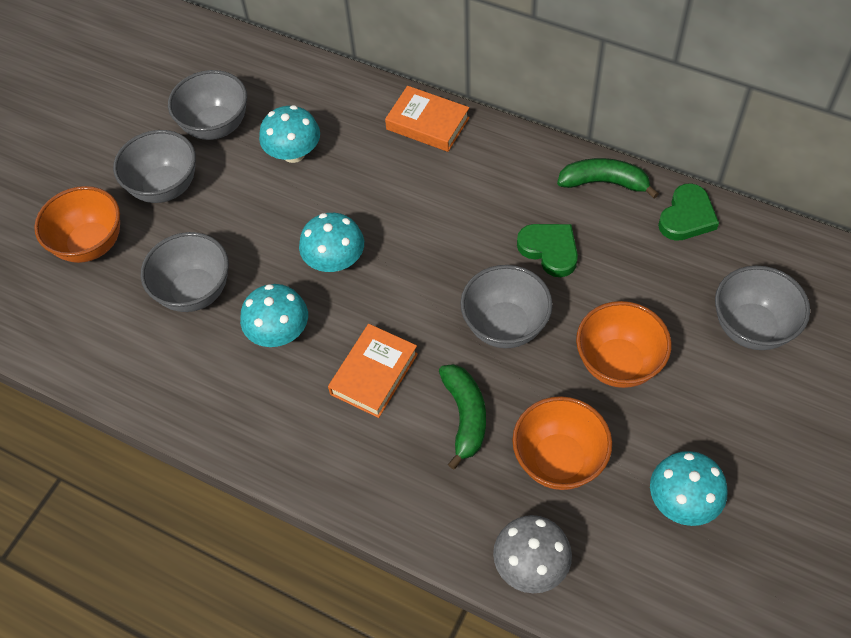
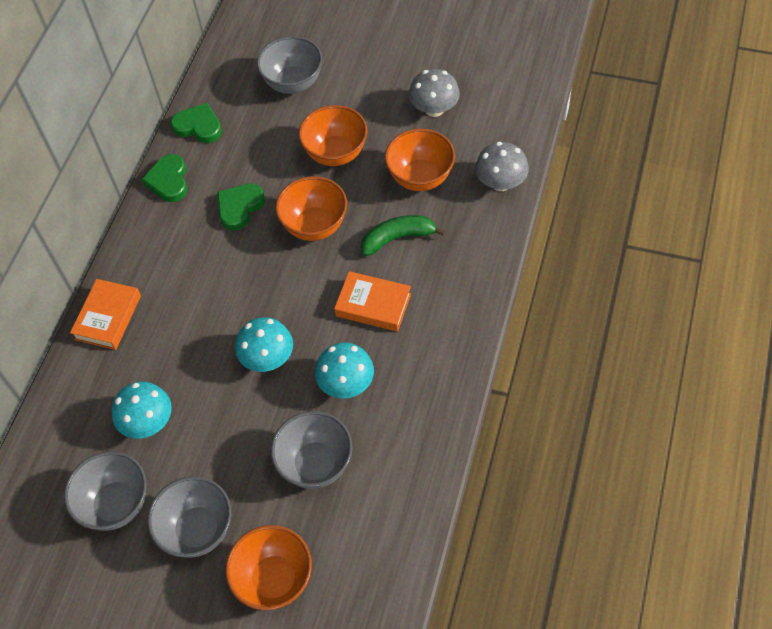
camera: 100 degrees left, 0 degrees up
grey bowl [460,265,553,348] -> orange bowl [275,176,347,241]
green banana [557,158,659,198] -> green heart [141,154,187,202]
turquoise mushroom [650,451,727,526] -> grey mushroom [409,69,460,117]

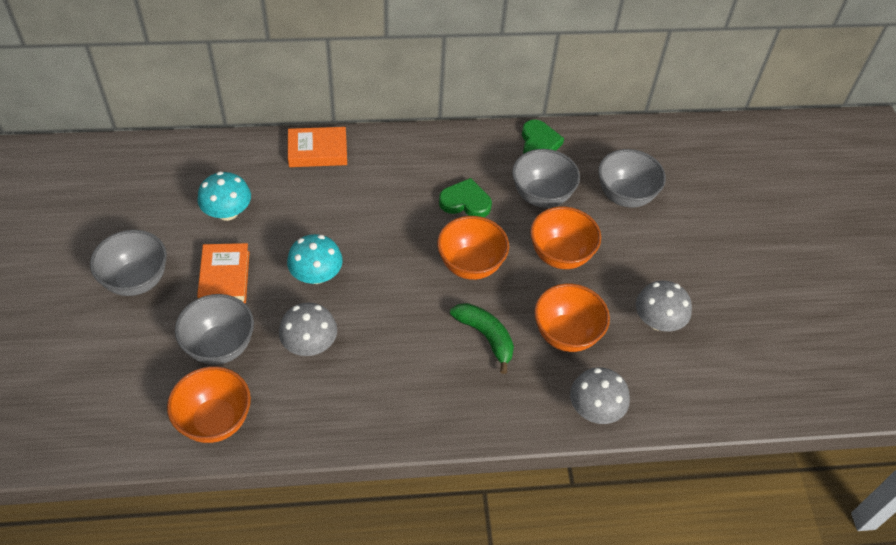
camera: 60 degrees right, 5 degrees down
grey bowl [64,451,147,531] -> grey bowl moved to [512,149,580,208]
green heart [141,154,187,202] -> none
orange bowl [225,525,312,610] -> orange bowl moved to [167,366,251,443]
turquoise mushroom [315,343,374,398] -> grey mushroom [279,303,337,356]
orange book [334,271,411,332] -> orange book moved to [197,243,250,303]

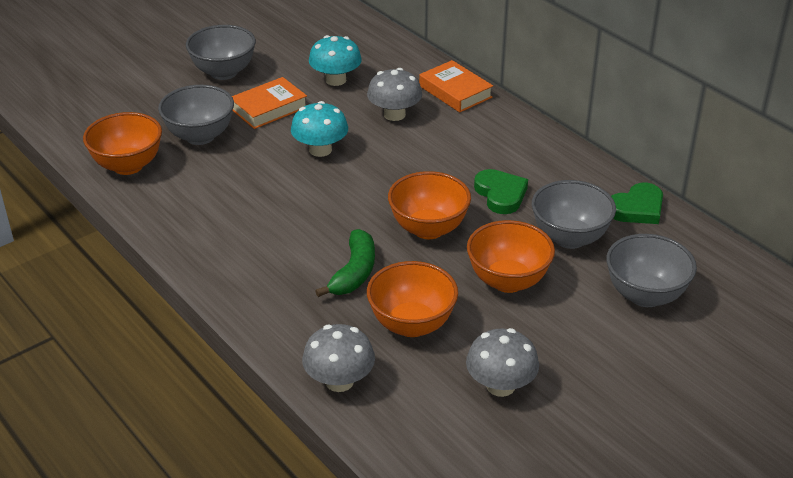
camera: 60 degrees right, 15 degrees down
grey mushroom [279,303,337,356] -> grey mushroom moved to [367,68,422,121]

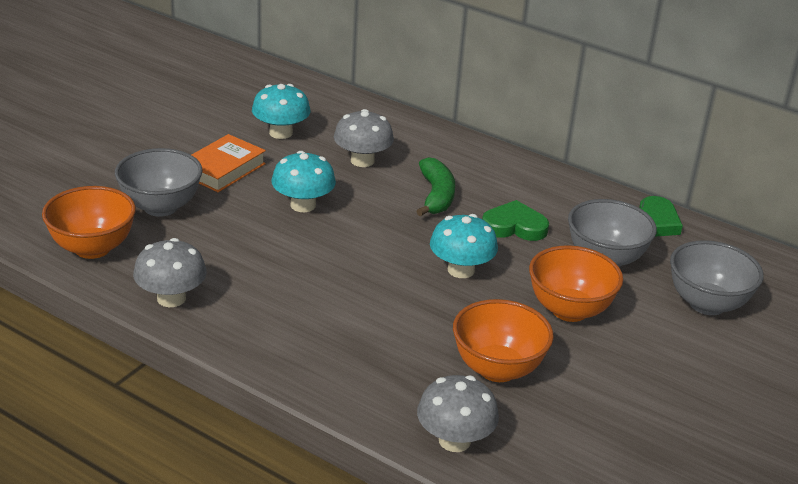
camera: 20 degrees left, 5 degrees down
grey bowl [186,25,256,80] -> none
green banana [315,229,375,297] -> green banana moved to [416,157,455,216]
orange bowl [388,171,471,239] -> turquoise mushroom [430,214,498,278]
orange book [419,60,493,112] -> none
grey mushroom [466,328,539,397] -> grey mushroom moved to [133,238,207,307]
green heart [474,169,528,214] -> green heart turned 45 degrees counterclockwise [482,200,549,241]

